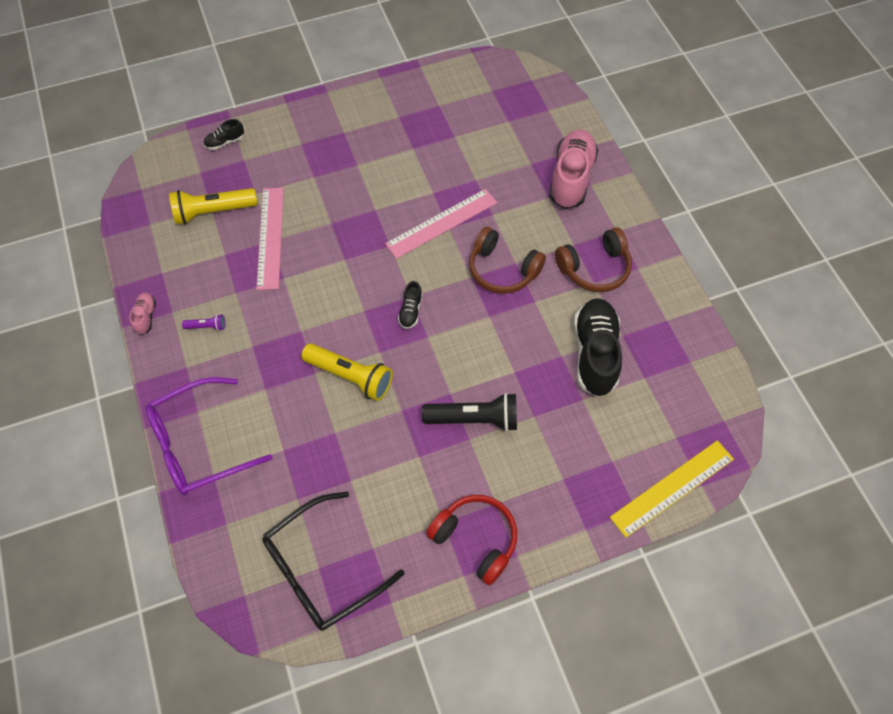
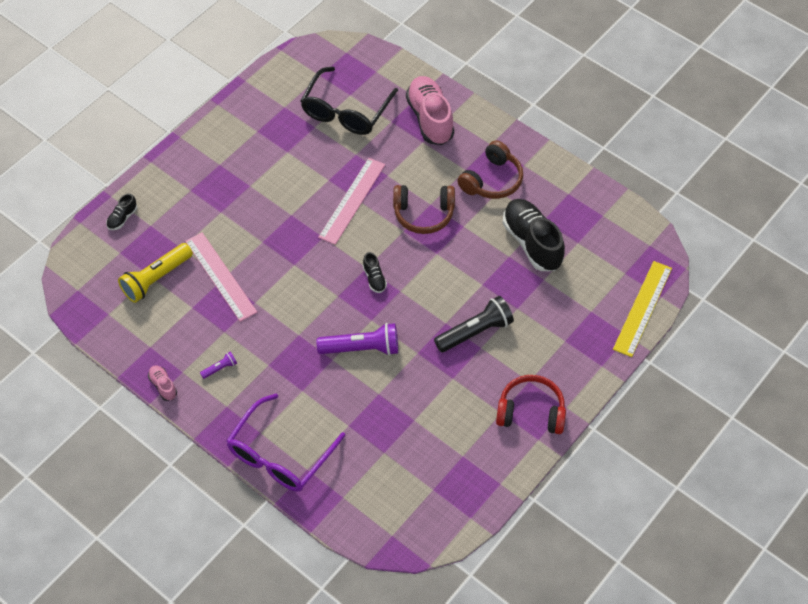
camera: 30 degrees left, 5 degrees down
black glasses [262,491,404,631] -> black glasses moved to [301,66,398,135]
yellow flashlight [301,343,393,401] -> purple flashlight [317,323,398,356]

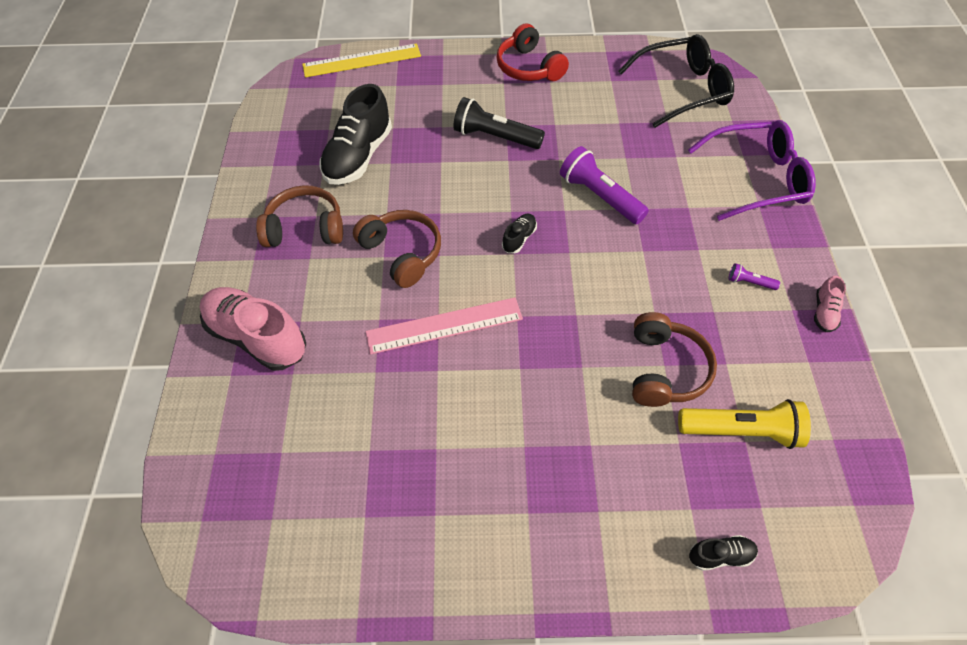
camera: 130 degrees left, 0 degrees up
pink ruler [185,232,257,322] -> brown headphones [632,312,717,407]
black glasses [301,66,398,135] -> black glasses moved to [618,34,734,128]
pink shoe [406,76,454,145] -> pink shoe turned 90 degrees clockwise [200,287,306,371]

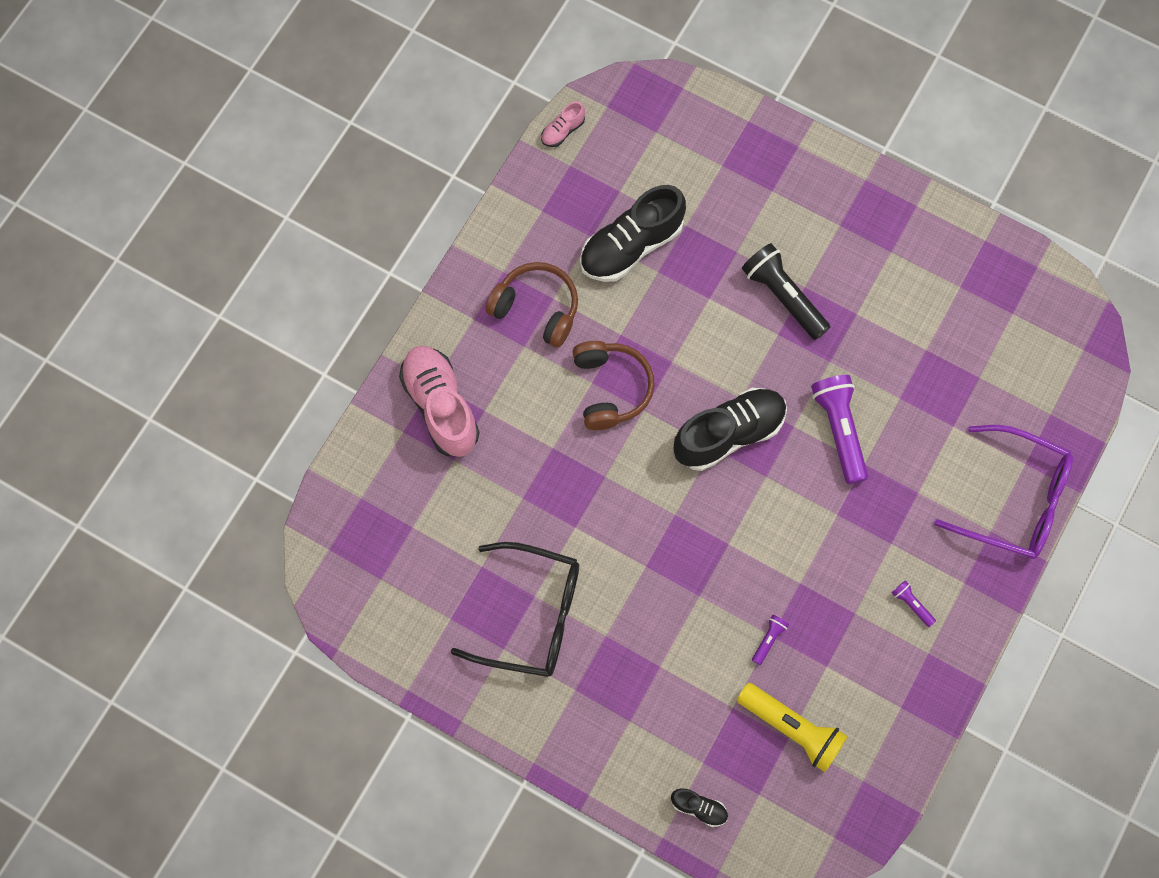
camera: 30 degrees right, 15 degrees up
yellow ruler [302,43,421,77] -> none
pink ruler [366,297,523,355] -> none
red headphones [496,23,569,81] -> none
black shoe [502,214,537,253] -> black shoe [673,388,787,471], size x2.20
black glasses [618,34,734,128] -> black glasses moved to [451,542,579,677]
brown headphones [632,312,717,407] -> purple flashlight [752,615,789,665]
pink shoe [814,276,846,332] -> pink shoe moved to [541,102,585,147]

